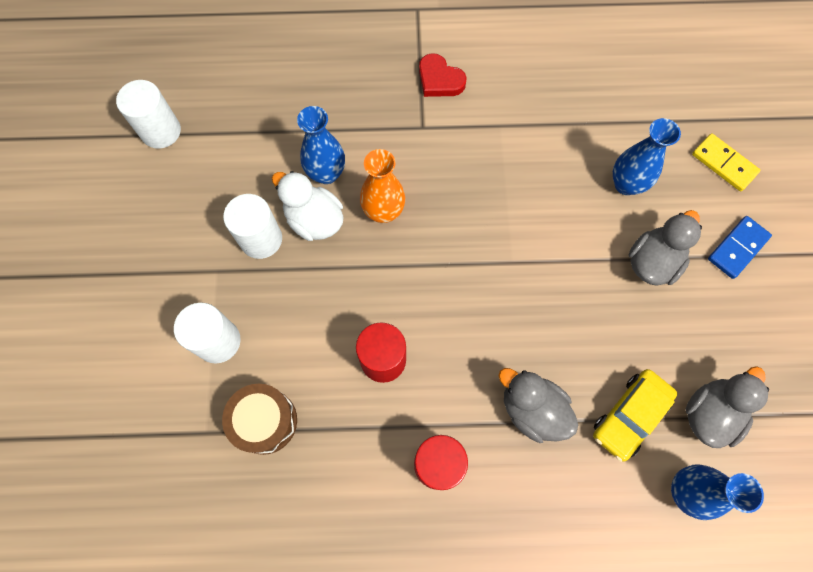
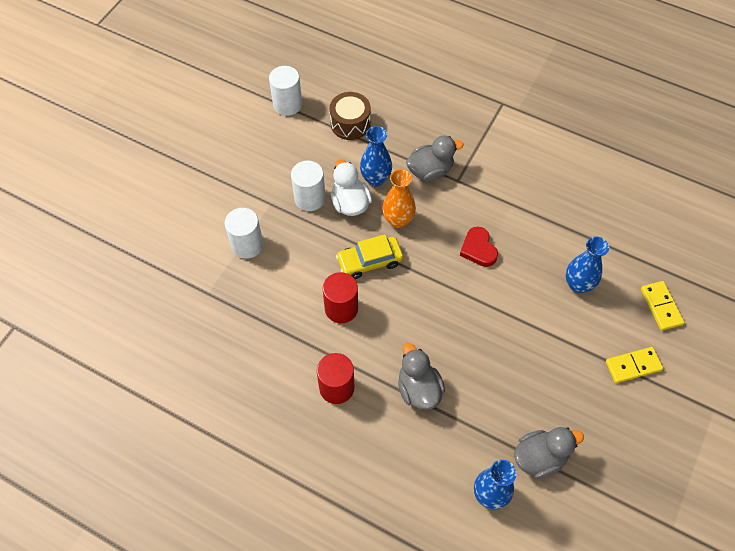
camera: 30 degrees right, 10 degrees down
brown drum [222,384,297,455] -> brown drum moved to [330,92,371,140]
red heart [419,53,467,97] -> red heart moved to [460,227,498,267]
yellow car [593,369,677,462] -> yellow car moved to [336,234,403,279]
grey duck [629,210,702,286] -> grey duck moved to [406,135,464,181]
blue domino [708,216,772,279] -> yellow domino [606,347,663,383]

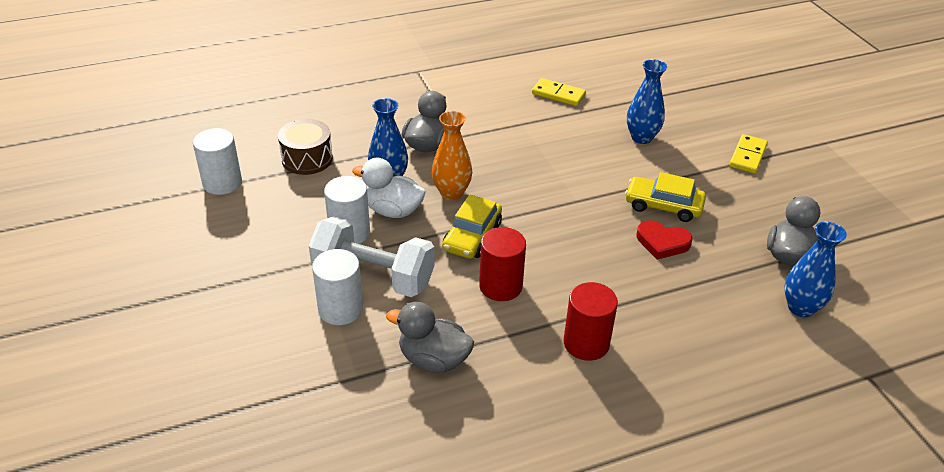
camera: 50 degrees left, 20 degrees down
grey duck [398,343,445,410] -> grey duck moved to [386,302,474,373]
red heart [460,227,498,267] -> red heart moved to [636,220,692,260]
yellow domino [641,281,684,331] -> yellow domino moved to [532,78,586,106]
none -> white dumbbell [309,216,435,297]
none -> yellow car [625,172,706,222]

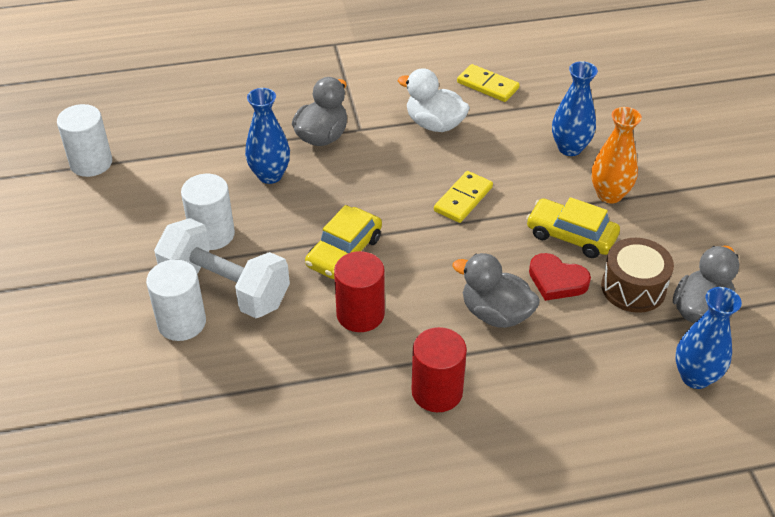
camera: 10 degrees right, 5 degrees up
brown drum [278,119,333,175] -> brown drum moved to [601,238,674,313]
white duck [352,158,426,218] -> white duck moved to [398,68,470,132]
grey duck [386,302,474,373] -> grey duck moved to [452,253,540,328]
orange vase [432,111,472,200] -> orange vase moved to [591,107,642,204]
yellow domino [729,134,768,174] -> yellow domino moved to [434,171,493,223]

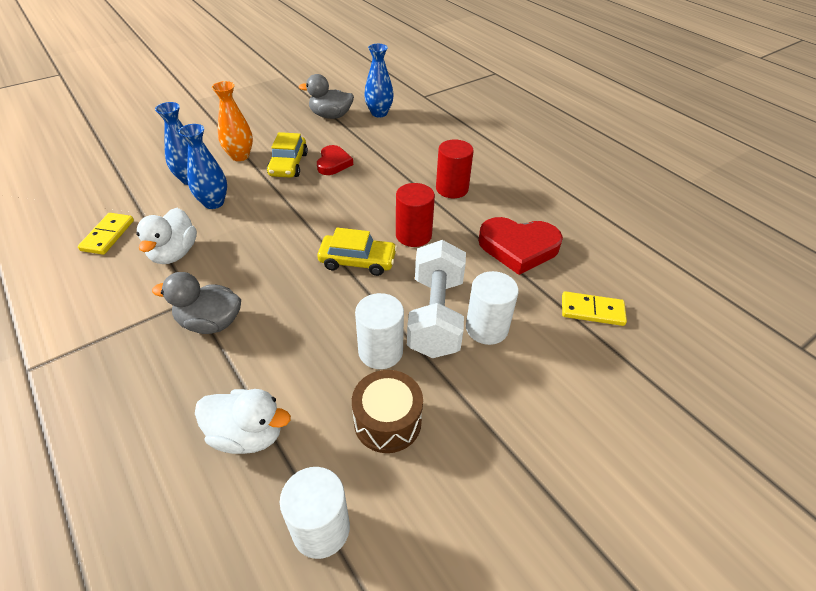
camera: 115 degrees left, 0 degrees up
blue vase [245,88,290,184] -> blue vase moved to [178,124,227,209]
yellow domino [434,171,493,223] -> yellow domino moved to [562,291,627,326]
grey duck [452,253,540,328] -> none
brown drum [601,238,674,313] -> brown drum moved to [352,370,423,453]
none -> white duck [195,389,291,454]
none -> red heart [478,217,563,275]

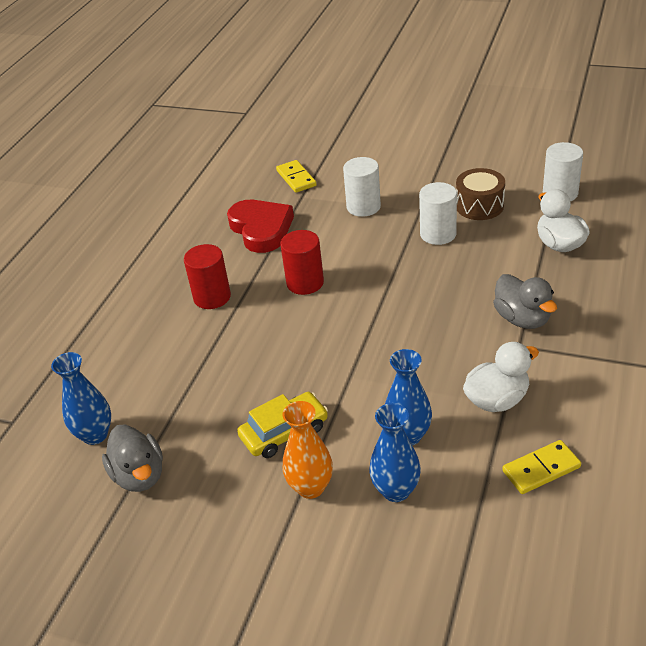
camera: 120 degrees left, 5 degrees down
red heart [317,145,353,175] -> none
yellow car [317,228,397,276] -> none
white dumbbell [407,240,466,358] -> none

